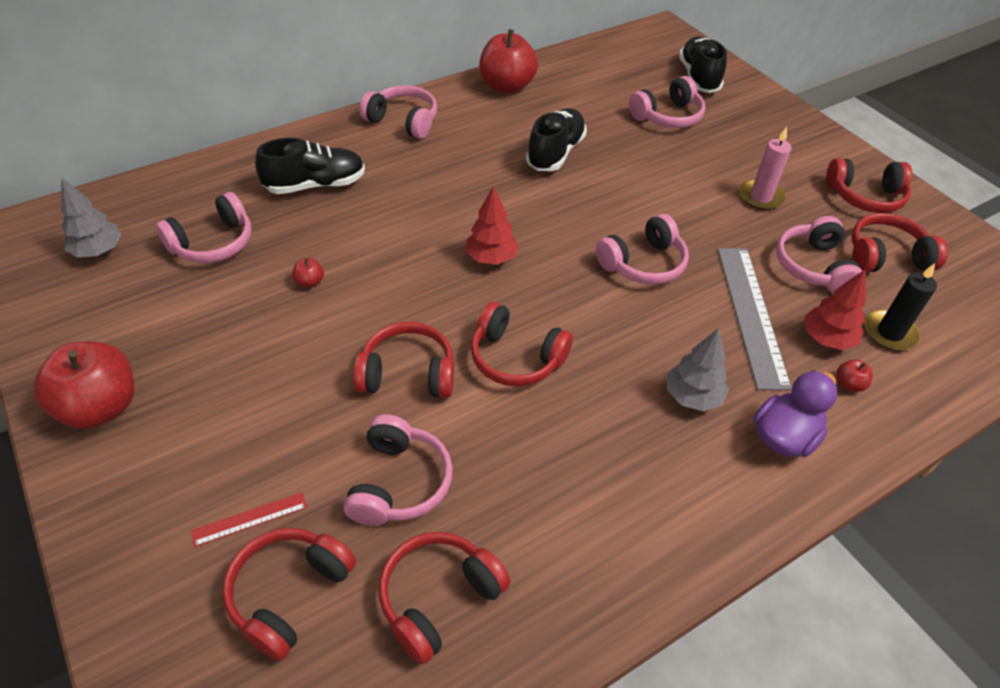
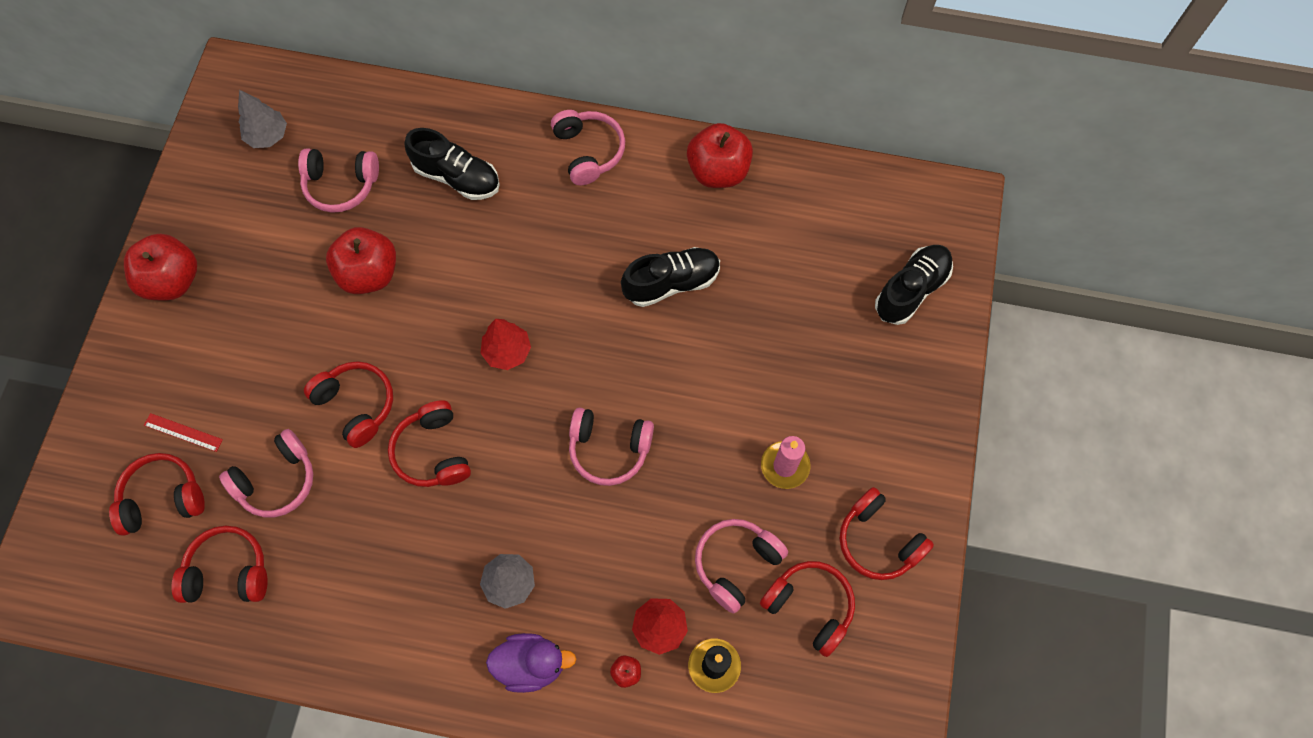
camera: 45 degrees right, 20 degrees up
red apple [293,258,324,288] -> red apple [326,227,396,294], size x2.47
pink headphones [629,76,705,128] -> none
grey ruler [718,248,792,390] -> none

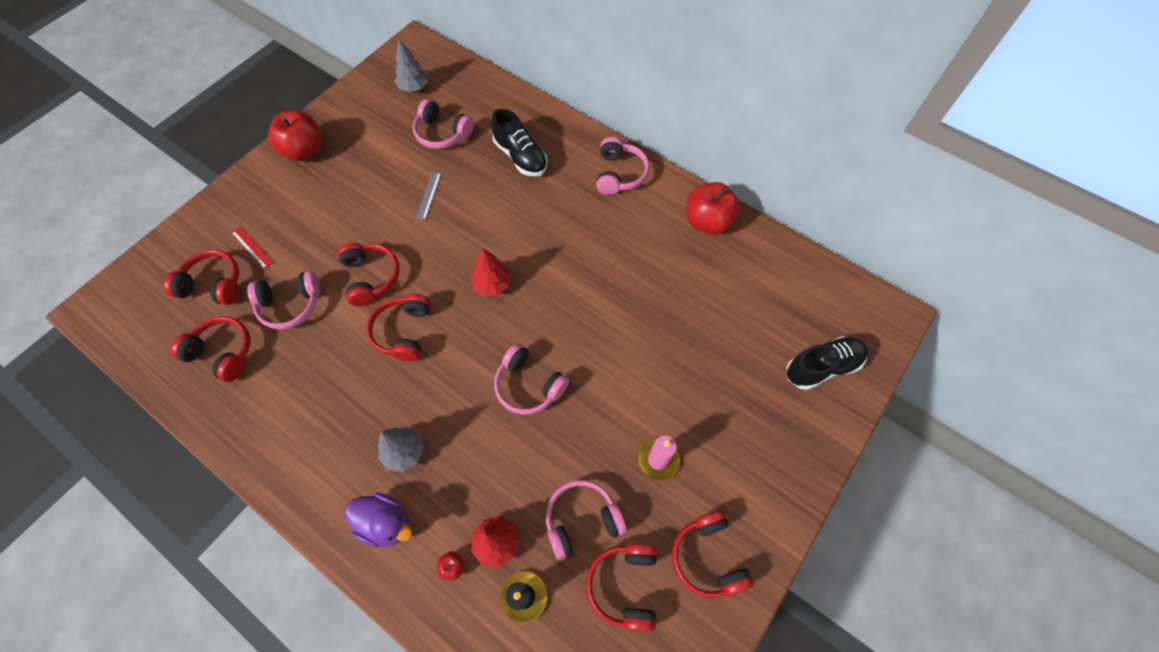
camera: 25 degrees right, 5 degrees down
red apple [326,227,396,294] -> grey ruler [416,172,441,220]
black shoe [621,247,720,307] -> none
red headphones [760,561,855,657] -> red headphones turned 150 degrees counterclockwise [586,544,657,631]

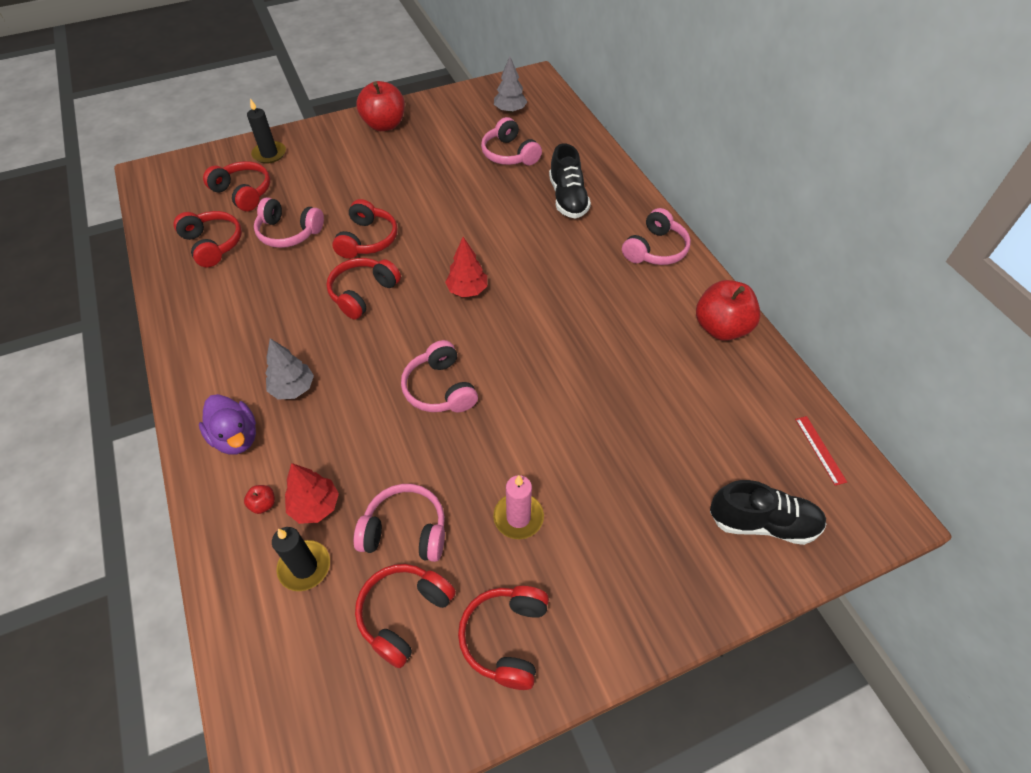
camera: 30 degrees right, 10 degrees down
red ruler [232,227,273,269] -> red ruler moved to [795,416,847,486]
grey ruler [416,172,441,220] -> none
none -> black candle [247,98,286,164]

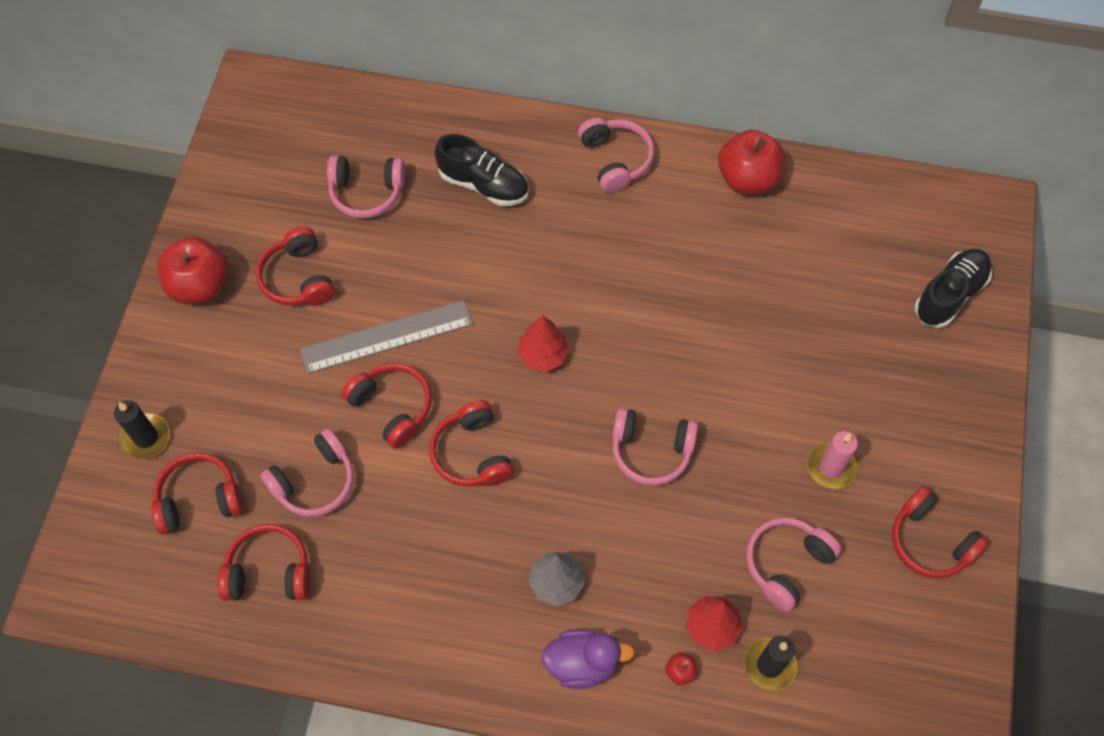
camera: 55 degrees left, 10 degrees up
red headphones [355,564,456,668] -> red headphones moved to [256,227,335,306]
grey tree [494,56,527,113] -> none
red ruler [795,416,847,486] -> none
none -> grey ruler [300,300,473,374]

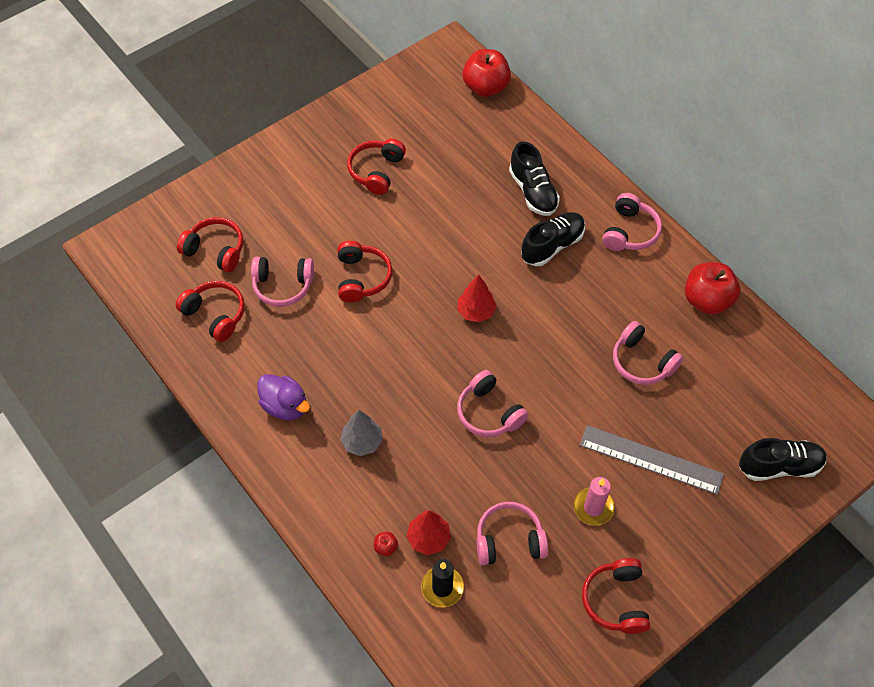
camera: 40 degrees right, 5 degrees down
black candle [114,400,170,459] -> none
red apple [157,237,229,304] -> red apple moved to [462,49,511,97]
grey ruler [300,300,473,374] -> grey ruler moved to [580,425,724,495]
pink headphones [327,155,405,218] -> pink headphones moved to [613,321,683,385]
red headphones [429,400,514,487] -> none
purple duck [542,629,635,689] -> purple duck moved to [257,374,310,420]
none -> black shoe [521,212,585,266]

